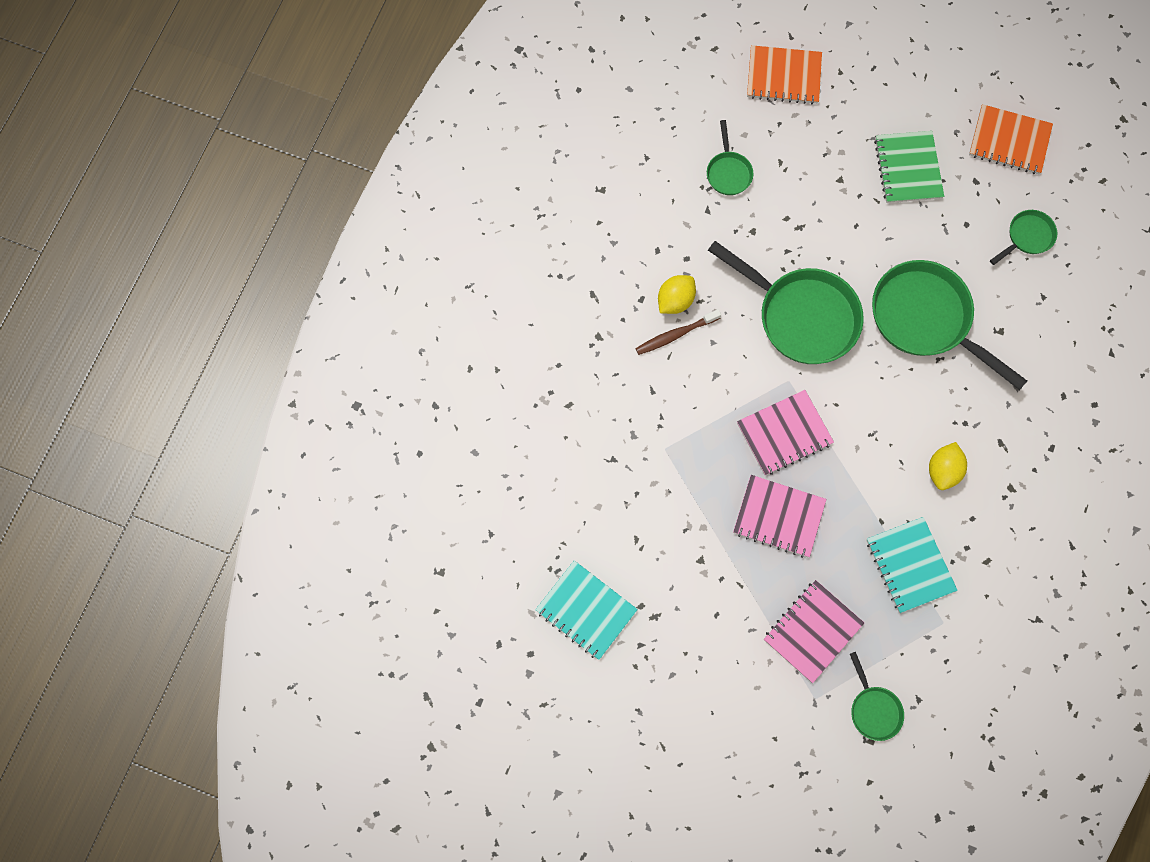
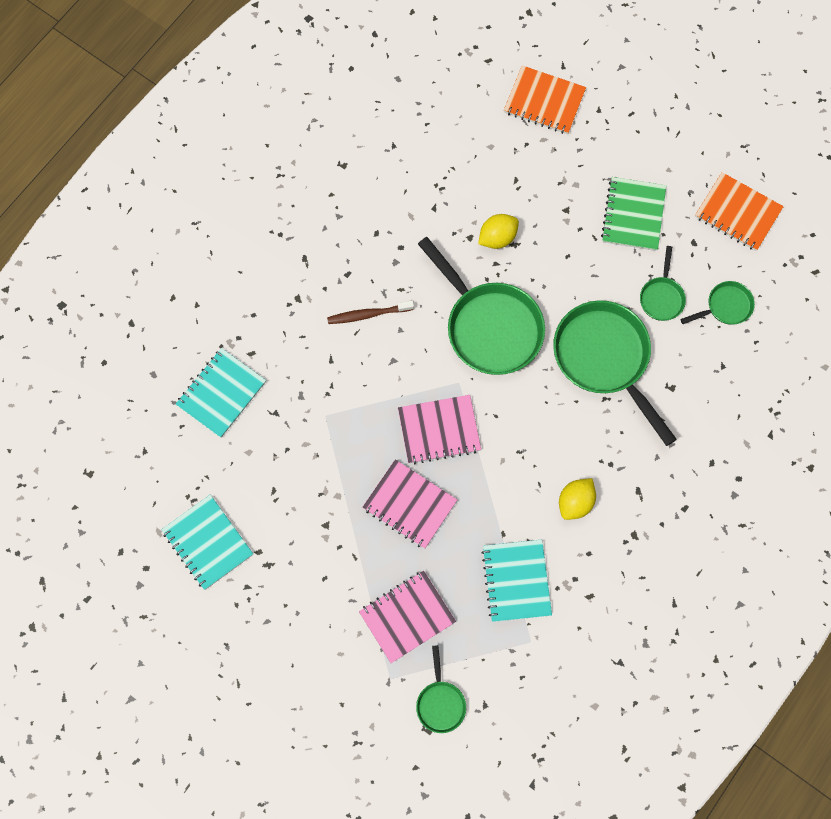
camera: 15 degrees right, 0 degrees up
yellow lemon [658,275,696,314] -> yellow lemon moved to [478,214,519,249]
green pan [707,120,754,195] -> green pan moved to [640,246,686,321]
none -> turquoise notebook [176,348,266,438]

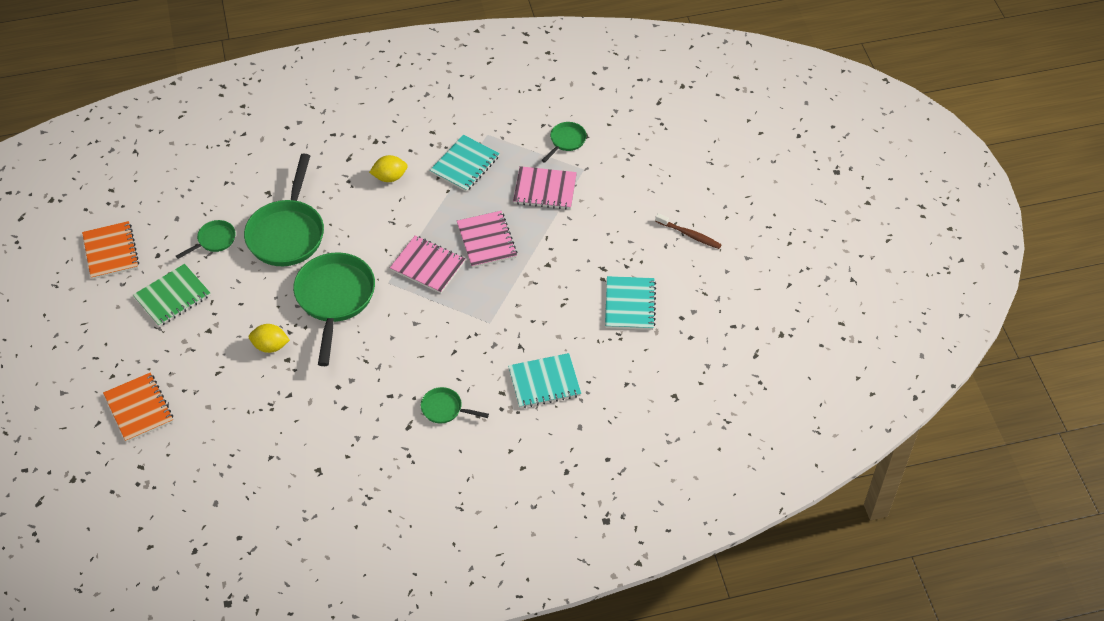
camera: 140 degrees left, 20 degrees down
brown toothbrush [327,300,414,324] -> brown toothbrush moved to [655,213,722,249]
green pan [680,281,755,325] -> green pan moved to [421,387,489,424]

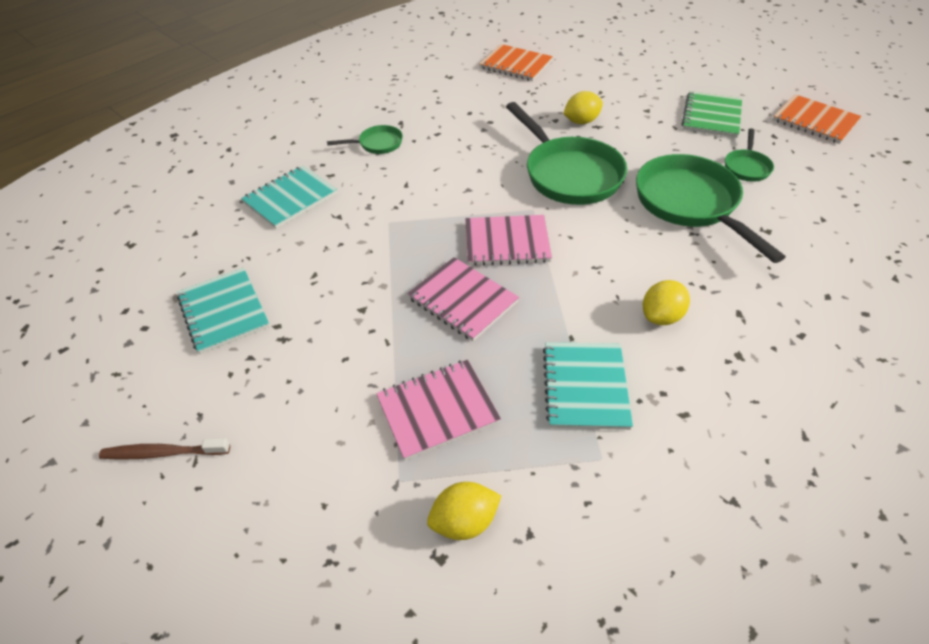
camera: 150 degrees right, 5 degrees down
orange notebook [103,373,173,442] -> orange notebook moved to [479,44,553,81]
green pan [542,122,586,163] -> yellow lemon [427,482,501,540]

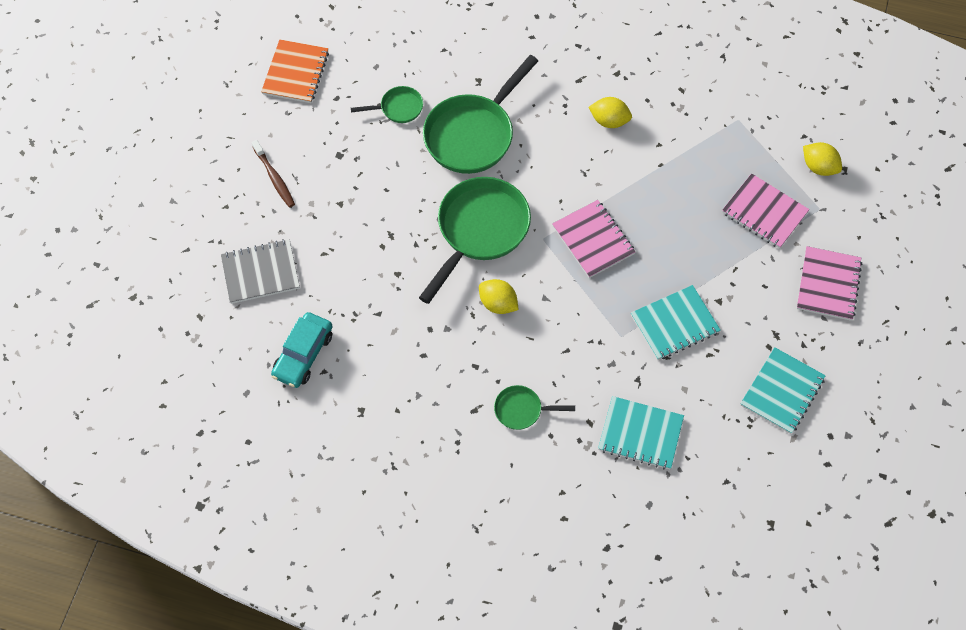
camera: 120 degrees left, 15 degrees up
brown toothbrush [99,438,230,460] -> brown toothbrush moved to [252,140,295,208]
green pan [327,125,403,154] -> green pan turned 45 degrees counterclockwise [494,385,575,430]
pink notebook [407,257,519,341] -> pink notebook moved to [797,246,862,321]
orange notebook [479,44,553,81] -> turquoise car [271,312,333,388]
turquoise notebook [543,342,633,430] -> turquoise notebook moved to [631,285,721,360]
yellow lemon [563,91,603,124] -> yellow lemon moved to [479,279,519,314]
green notebook [681,91,742,138] -> none
none -> grey notebook [221,239,300,304]

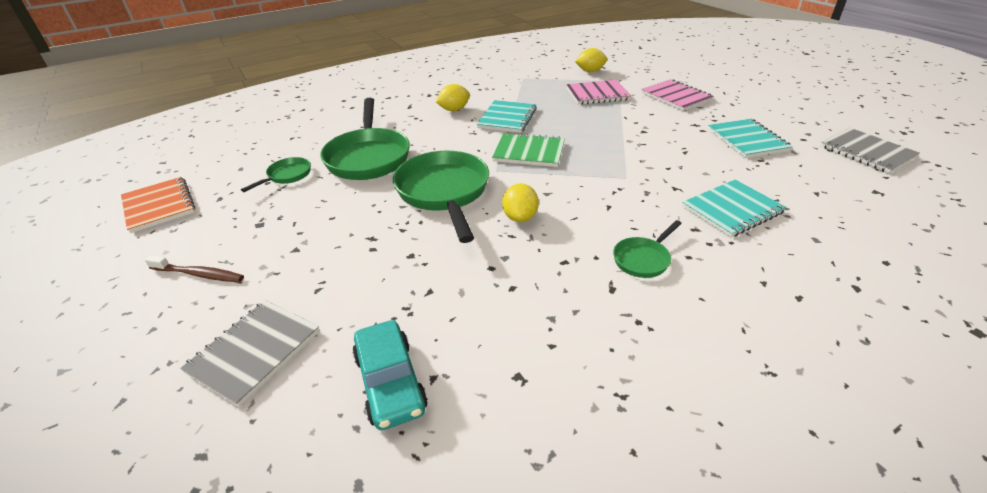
camera: 45 degrees left, 25 degrees down
yellow lemon [479,279,519,314] -> yellow lemon turned 75 degrees counterclockwise [502,183,539,222]
pink notebook [552,200,635,278] -> green notebook [492,132,565,167]
turquoise notebook [631,285,721,360] -> turquoise notebook moved to [477,100,537,133]
none -> grey notebook [821,128,920,173]

